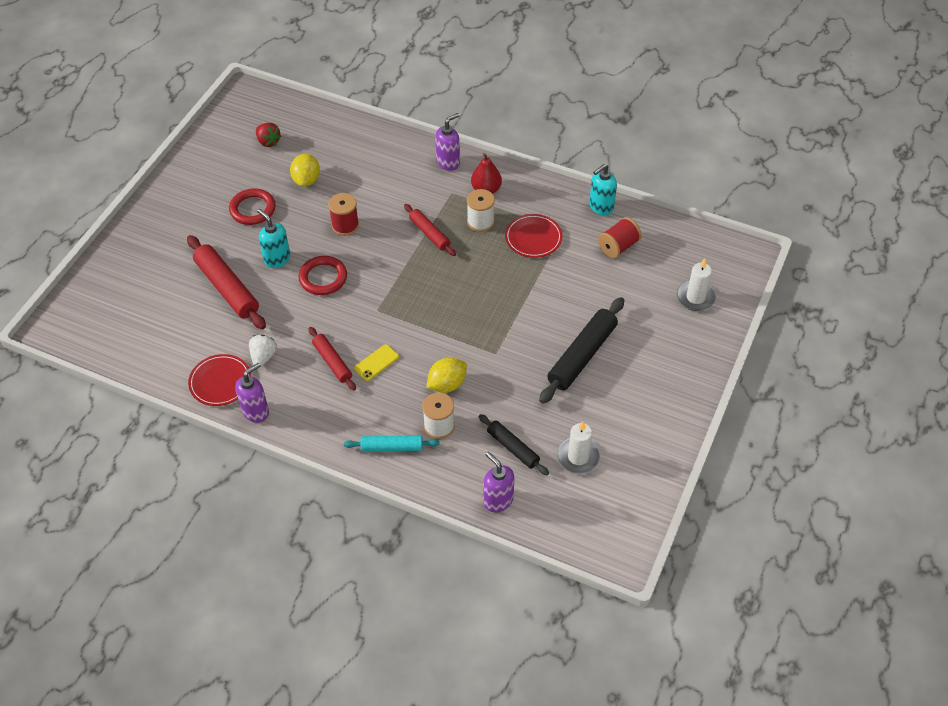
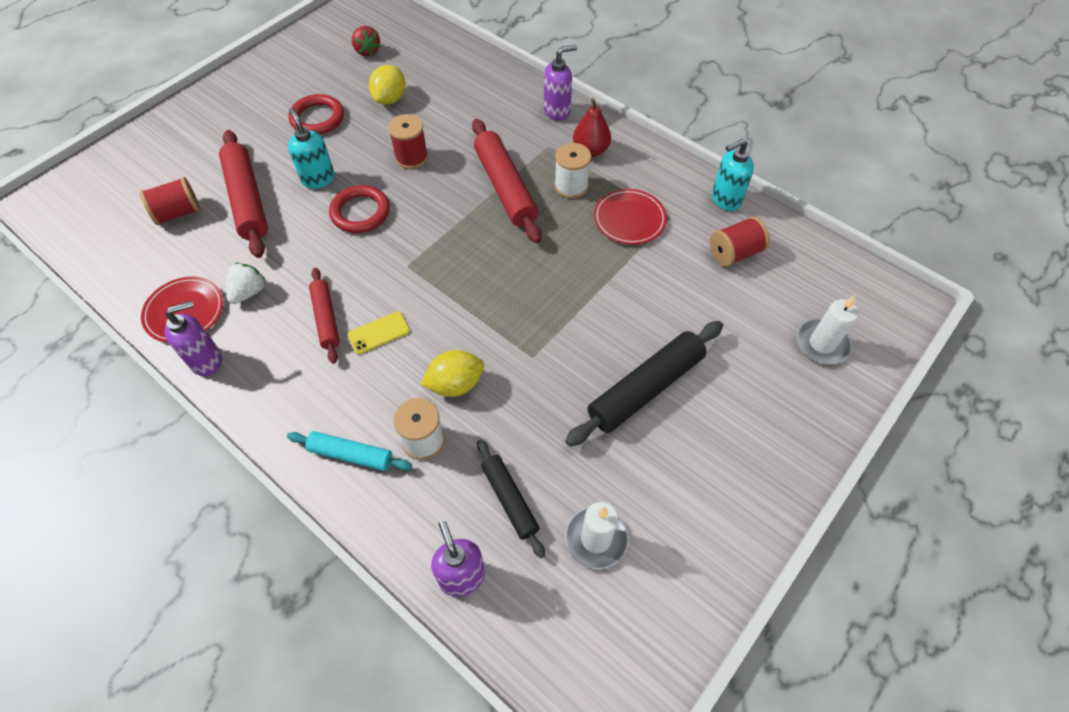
camera: 15 degrees right, 5 degrees up
red rolling pin [404,204,456,256] -> red rolling pin [472,119,542,243], size x1.68
none -> red spool [140,177,201,225]

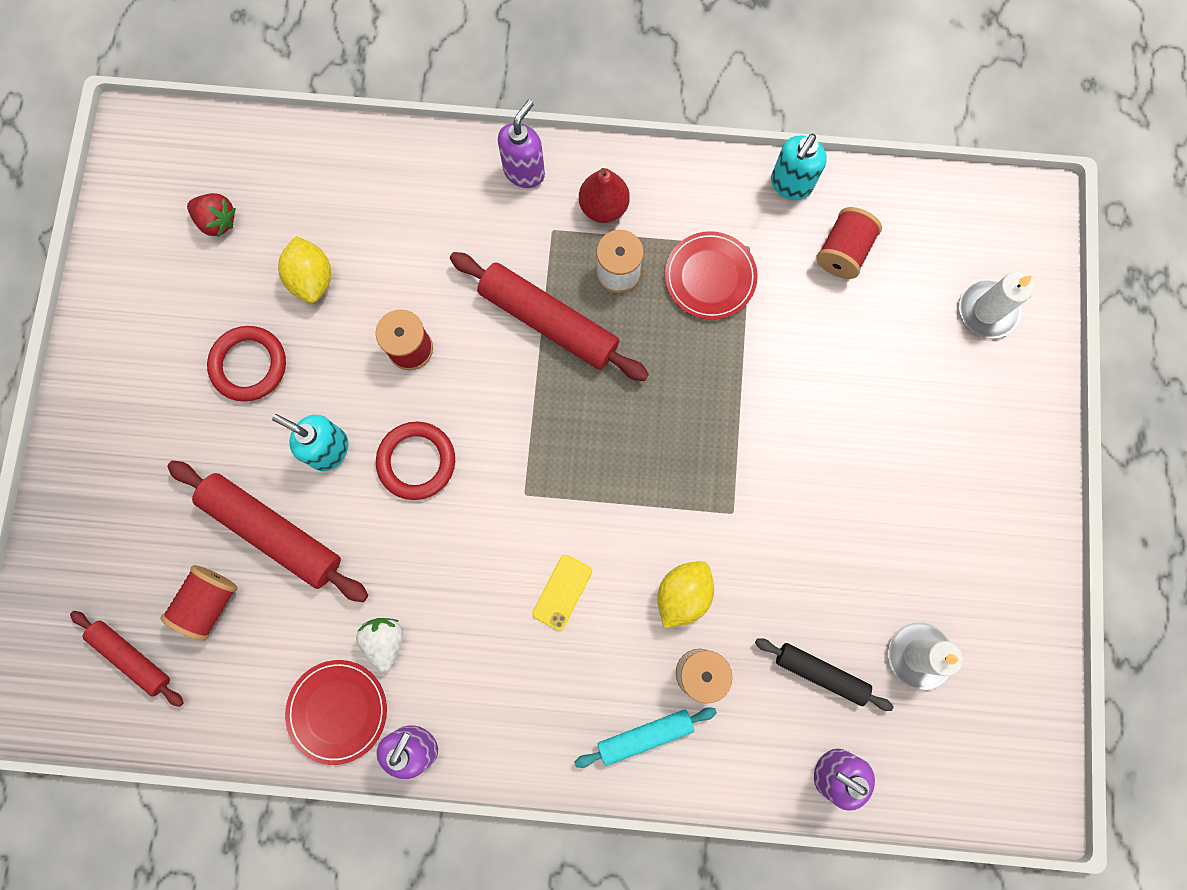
camera: 35 degrees left, 20 degrees up
red rolling pin [309,268,340,364] -> red rolling pin moved to [70,611,184,707]
black rolling pin [565,321,723,447] -> none

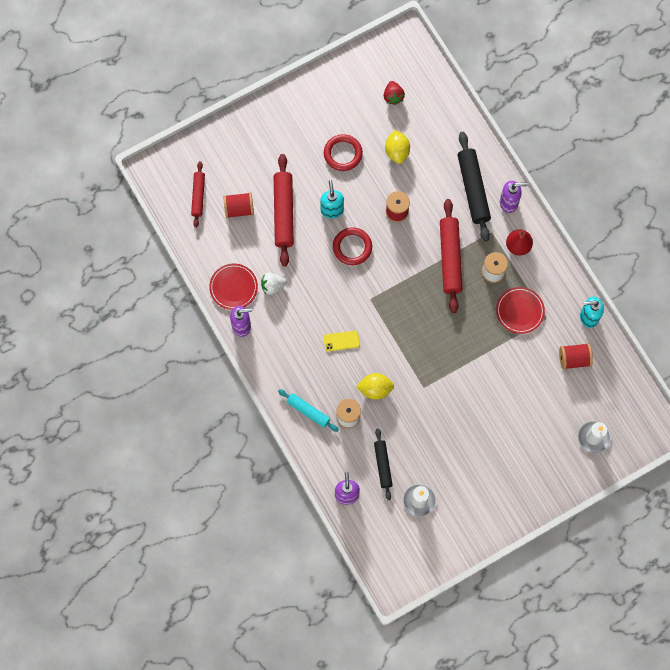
camera: 55 degrees right, 5 degrees down
yellow lemon [278,236,331,303] -> yellow lemon turned 45 degrees counterclockwise [385,130,410,164]
white strawberry [356,618,403,672] -> white strawberry turned 150 degrees counterclockwise [261,273,287,295]
none -> black rolling pin [458,132,491,242]

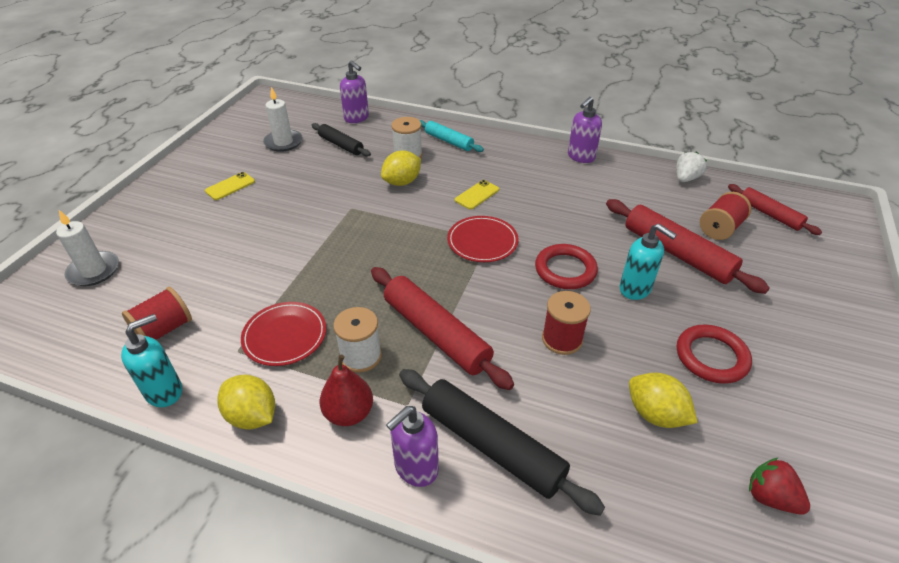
camera: 140 degrees right, 30 degrees down
red plate [209,264,258,310] -> red plate moved to [447,216,519,262]
white strawberry [261,273,287,295] -> white strawberry moved to [676,151,707,182]
turquoise rolling pin [278,389,339,432] -> turquoise rolling pin turned 45 degrees clockwise [420,120,484,152]
none -> yellow phone [205,172,255,200]
none -> yellow lemon [217,375,275,430]

